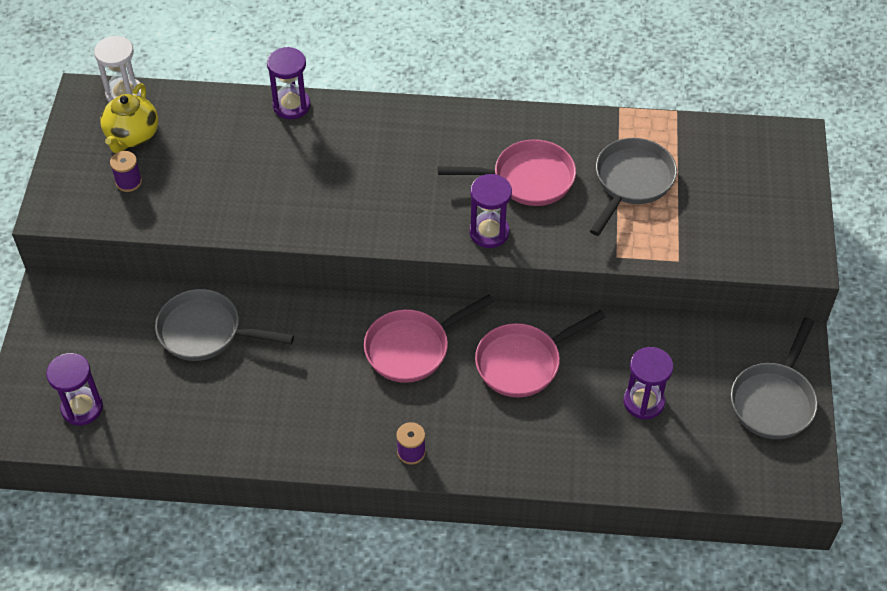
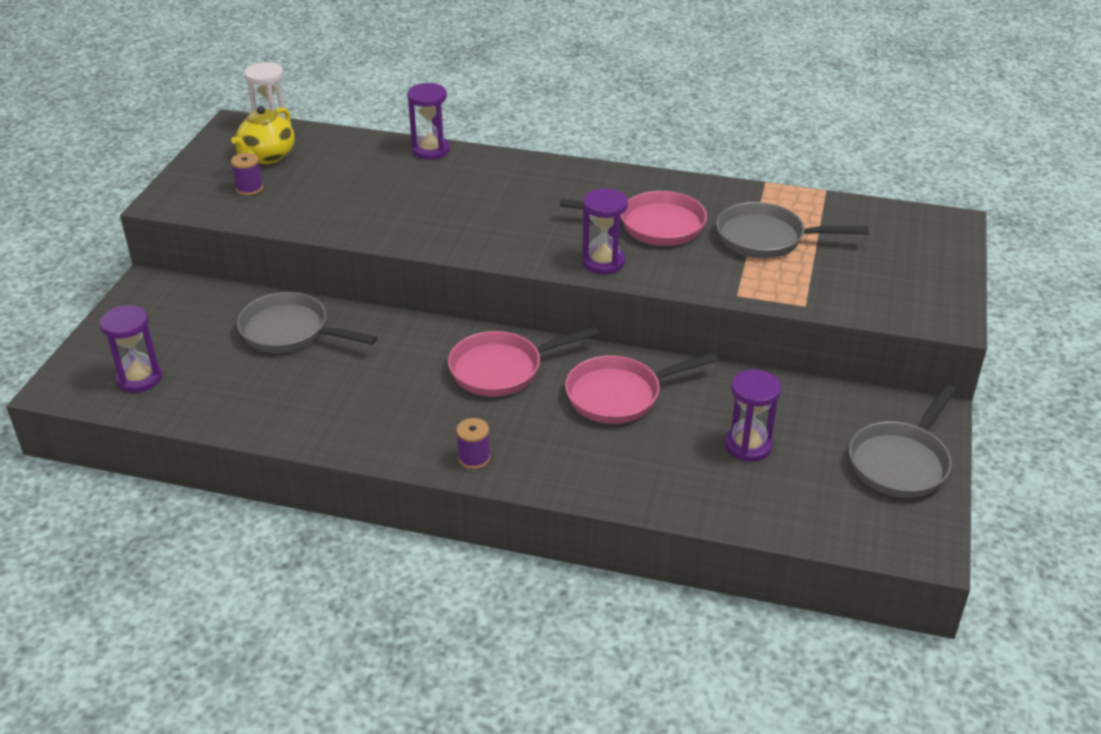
camera: 10 degrees right, 15 degrees down
grey pan [590,138,677,236] -> grey pan turned 120 degrees counterclockwise [716,202,869,258]

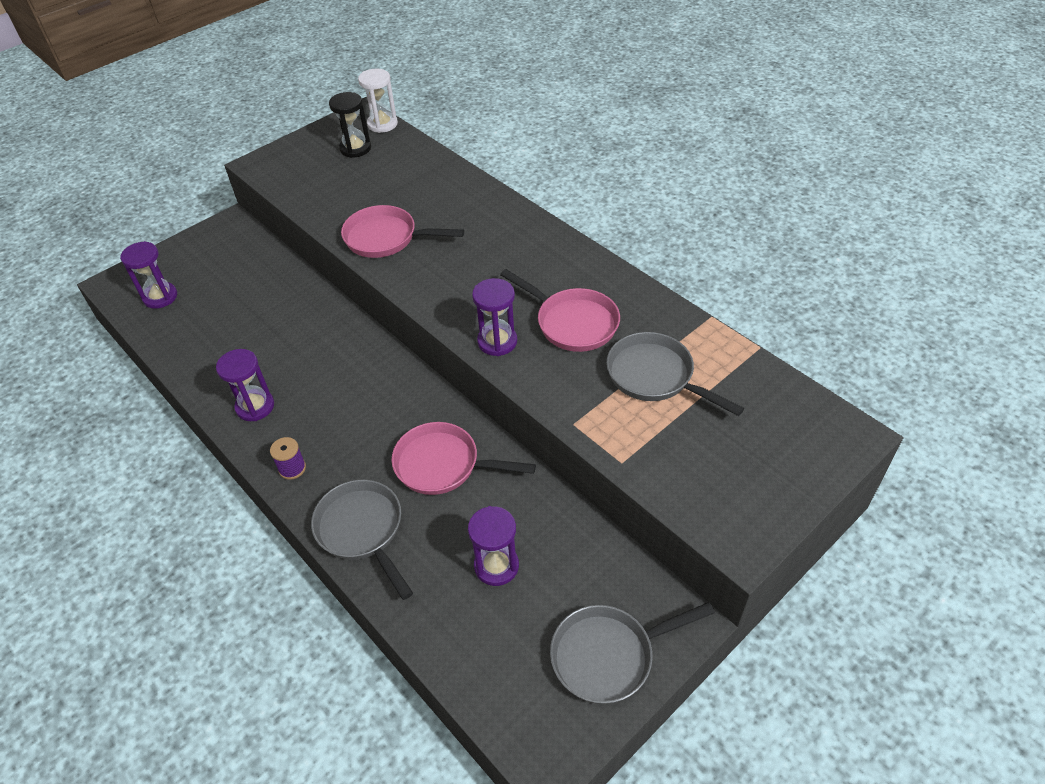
camera: 35 degrees right, 10 degrees up
yellow teapot [231,106,294,164] -> black hourglass [329,92,371,158]
purple spool [231,153,263,196] -> none
grey pan [237,292,377,353] -> grey pan moved to [311,480,413,600]
purple hourglass [407,83,450,160] -> purple hourglass moved to [216,349,274,421]
pink pan [448,326,599,397] -> pink pan moved to [341,205,464,258]

